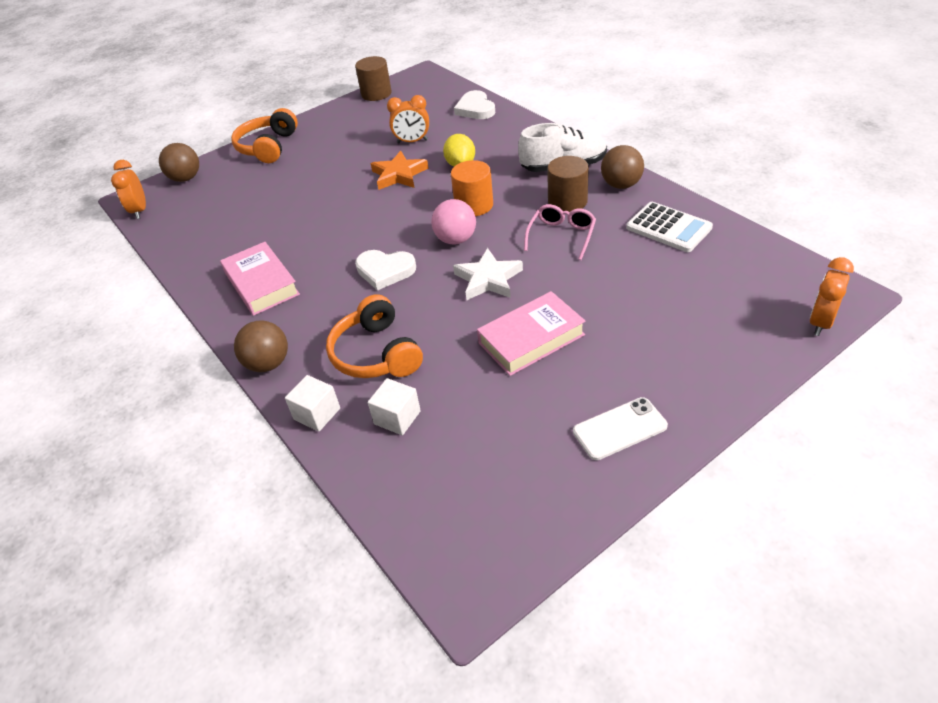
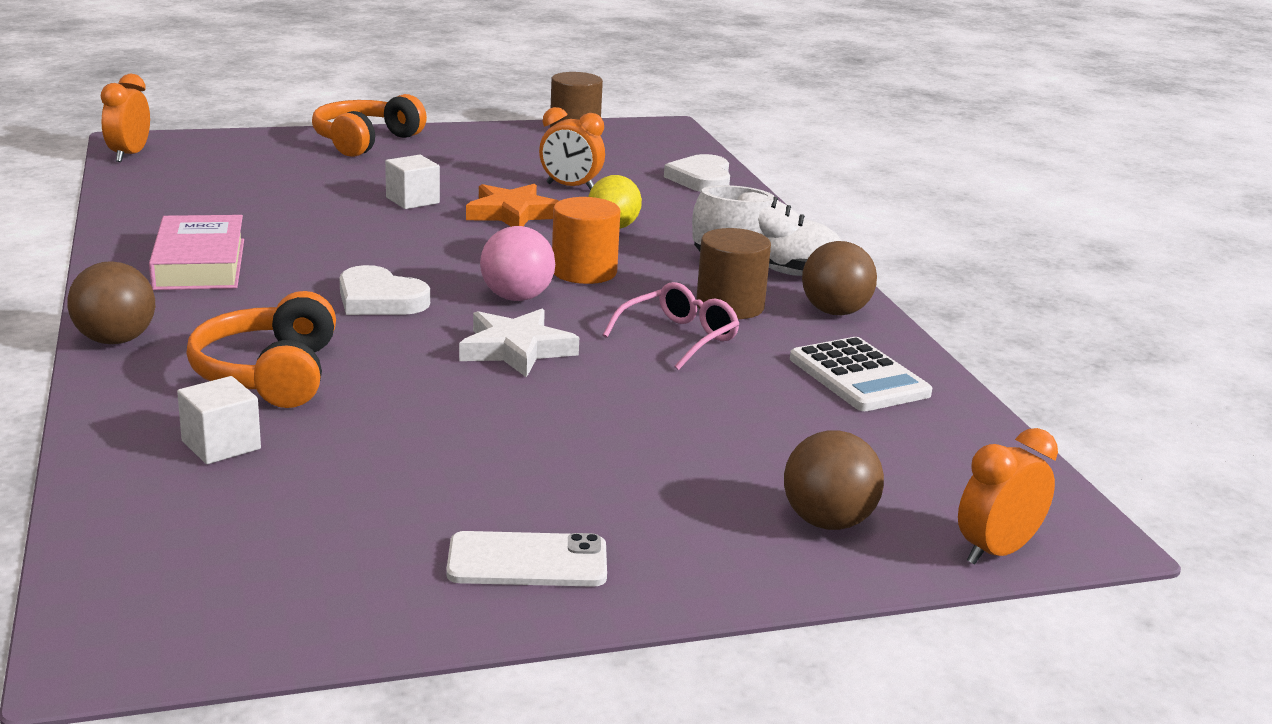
camera: 15 degrees right, 20 degrees down
brown ball [159,143,199,182] -> brown ball moved to [784,430,884,530]
white cube [285,375,340,432] -> white cube moved to [385,155,440,209]
pink book [477,291,586,376] -> none

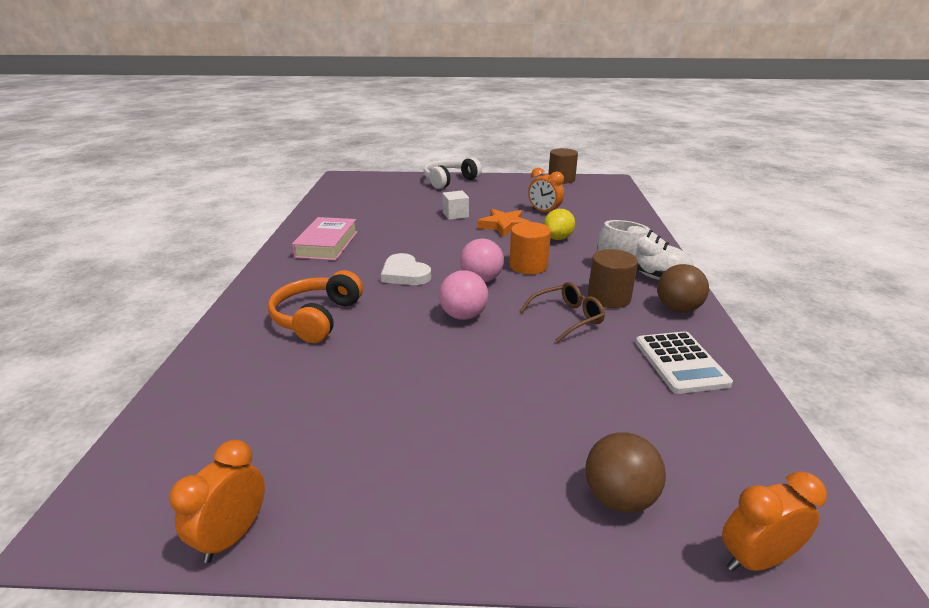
camera: 20 degrees right, 5 degrees up
brown ball [67,261,155,344] -> none
orange clock [101,74,150,162] -> orange clock moved to [169,440,265,563]
white cube [177,376,261,464] -> none
orange headphones [312,94,427,157] -> white headphones [424,157,482,189]
white phone [446,531,607,587] -> none
white star [459,309,579,378] -> pink ball [439,270,488,320]
pink glasses [603,282,739,370] -> brown glasses [520,282,605,343]
white heart [664,154,730,192] -> none

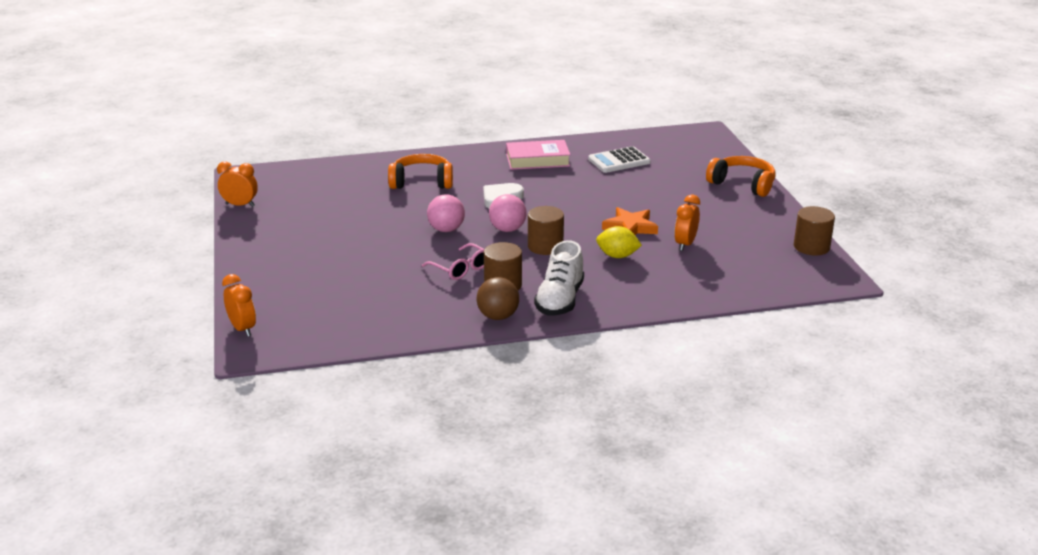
camera: 75 degrees right, 0 degrees up
white headphones [424,157,482,189] -> orange headphones [706,156,775,197]
white cube [442,191,469,220] -> none
orange cylinder [509,222,551,274] -> brown cylinder [528,206,564,255]
brown glasses [520,282,605,343] -> pink glasses [422,243,485,280]
brown ball [585,432,666,513] -> none
white calculator [636,331,733,394] -> white calculator moved to [588,146,651,173]

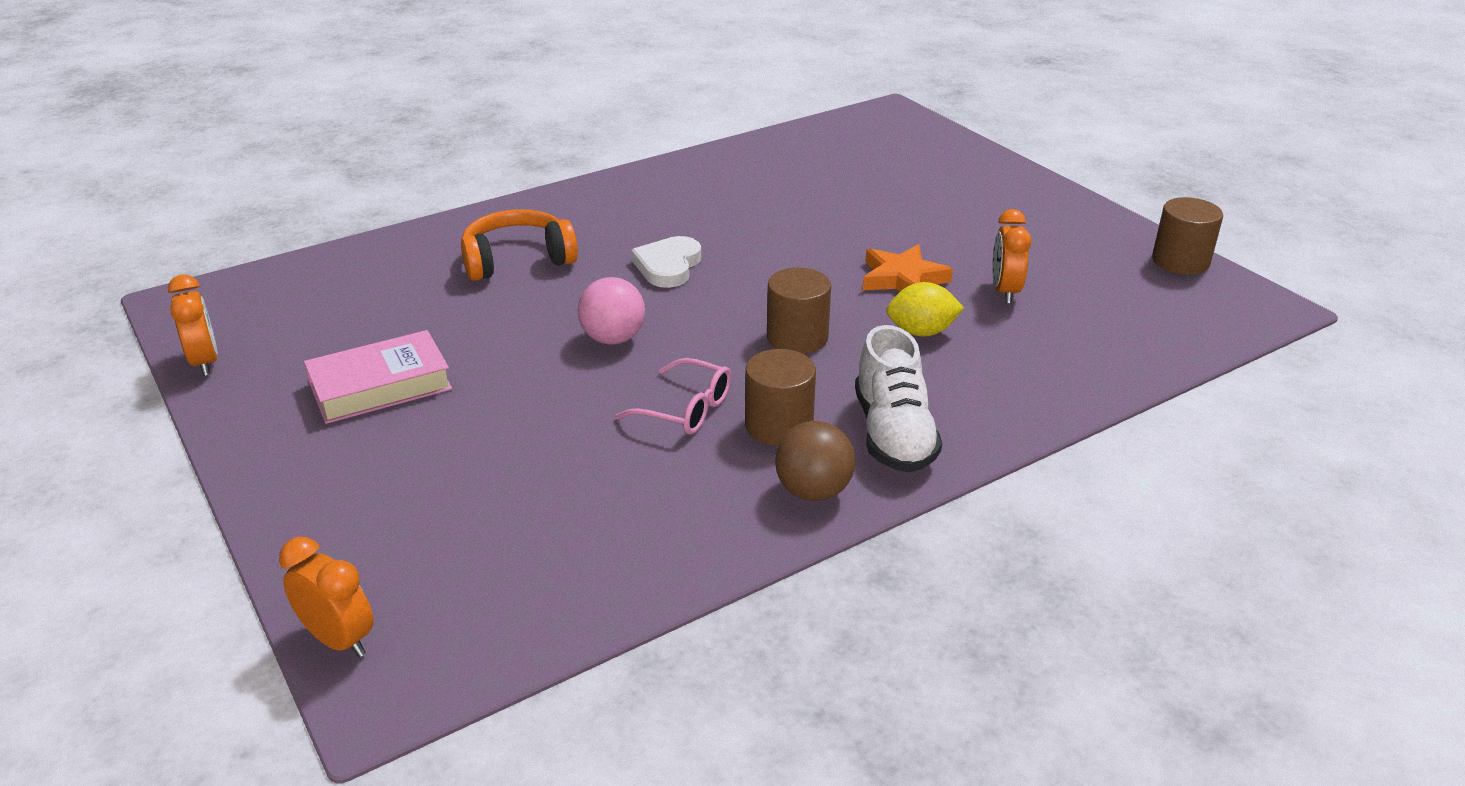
camera: 20 degrees left, 5 degrees up
orange clock [217,161,258,207] -> orange clock turned 75 degrees clockwise [168,275,218,376]
pink ball [489,194,527,232] -> none
pink book [506,140,570,170] -> pink book moved to [304,330,452,424]
white calculator [588,146,651,173] -> none
orange headphones [706,156,775,197] -> none

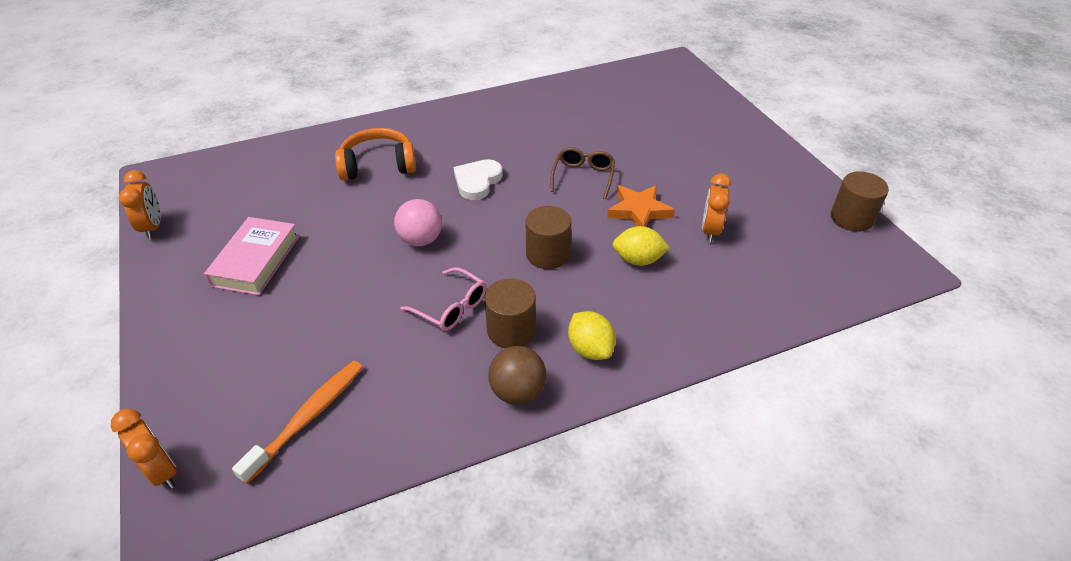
camera: 10 degrees right, 10 degrees up
pink book [304,330,452,424] -> pink book turned 60 degrees counterclockwise [204,217,299,295]
white shoe [855,325,942,472] -> yellow lemon [568,311,615,360]
none -> orange toothbrush [232,361,363,484]
none -> brown glasses [551,147,615,199]

